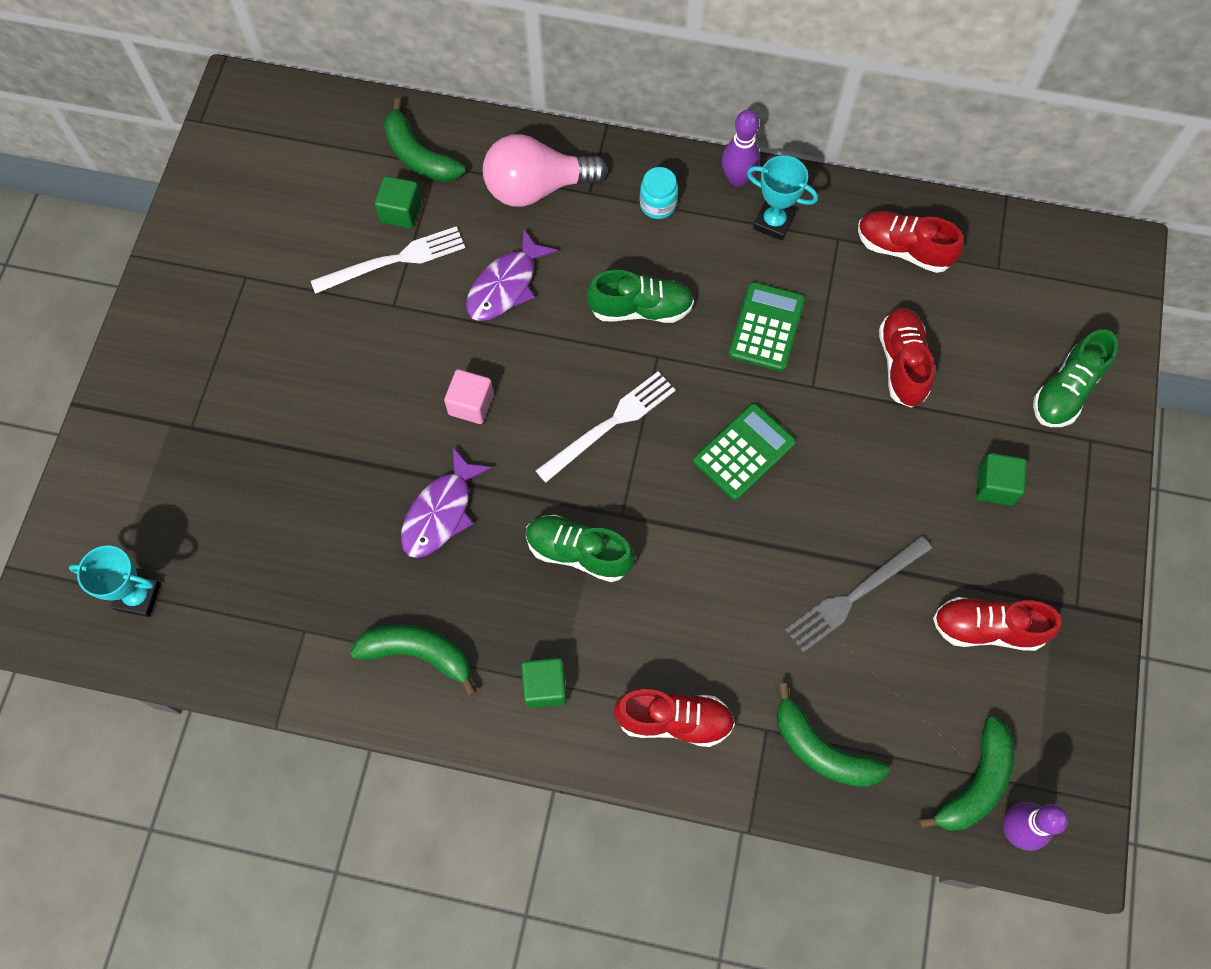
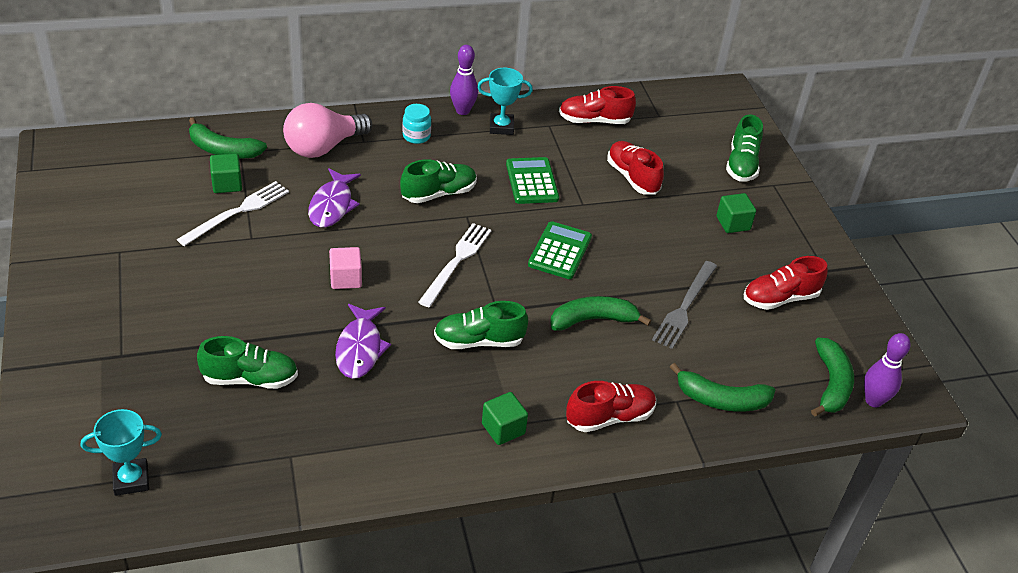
camera: 30 degrees left, 25 degrees down
green banana [350,624,477,696] -> green banana moved to [550,296,651,331]
none -> green shoe [197,336,298,389]

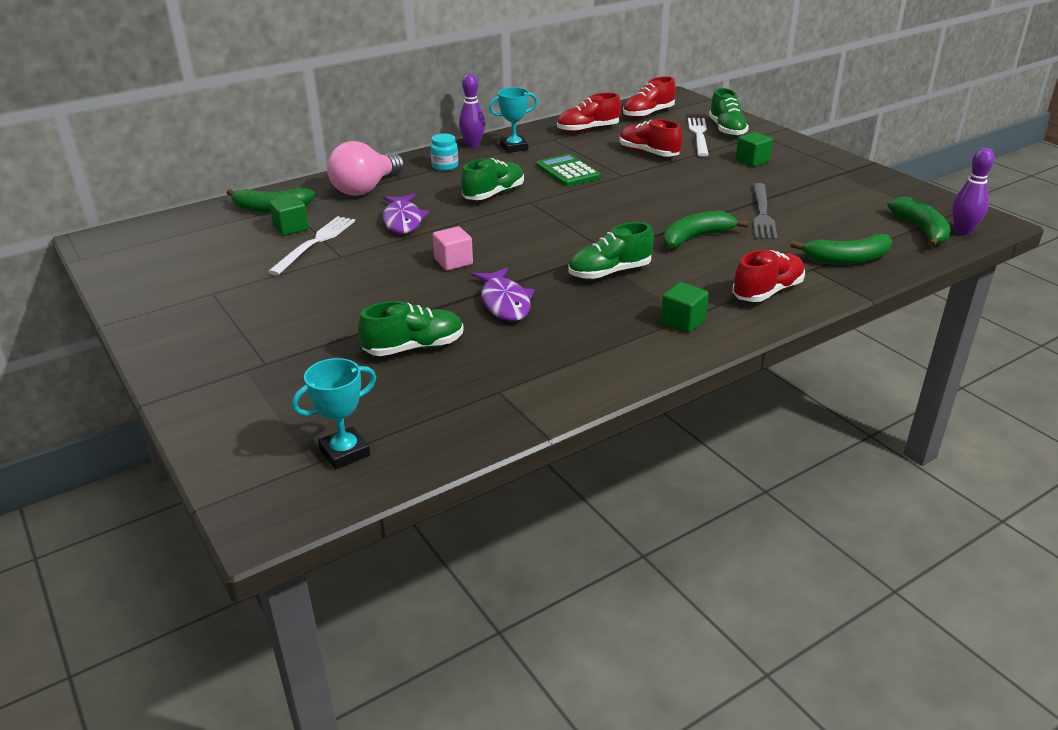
camera: 15 degrees left, 10 degrees down
white fork [418,223,491,307] -> white fork moved to [688,118,709,157]
green calculator [528,221,592,279] -> none
red shoe [744,256,828,310] -> red shoe moved to [623,76,676,118]

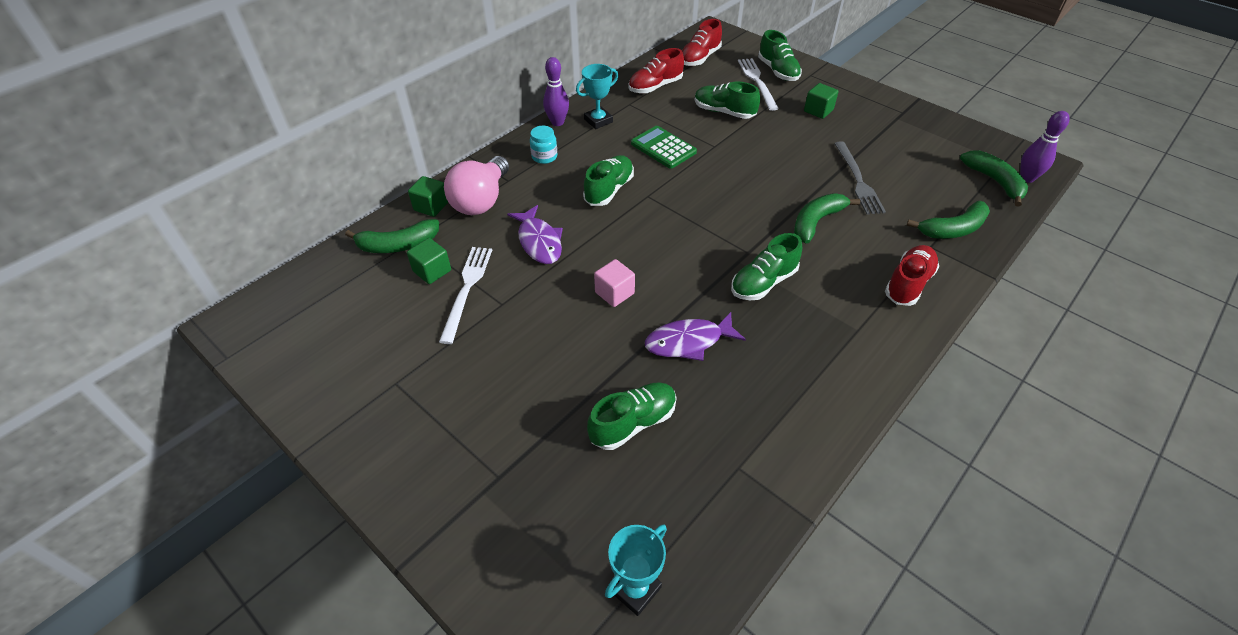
camera: 15 degrees left, 15 degrees up
purple fish [471,267,534,321] -> purple fish turned 105 degrees clockwise [645,312,746,361]
red shoe [620,119,683,157] -> green shoe [695,81,760,119]
green cube [661,282,709,333] -> green cube moved to [408,176,448,217]

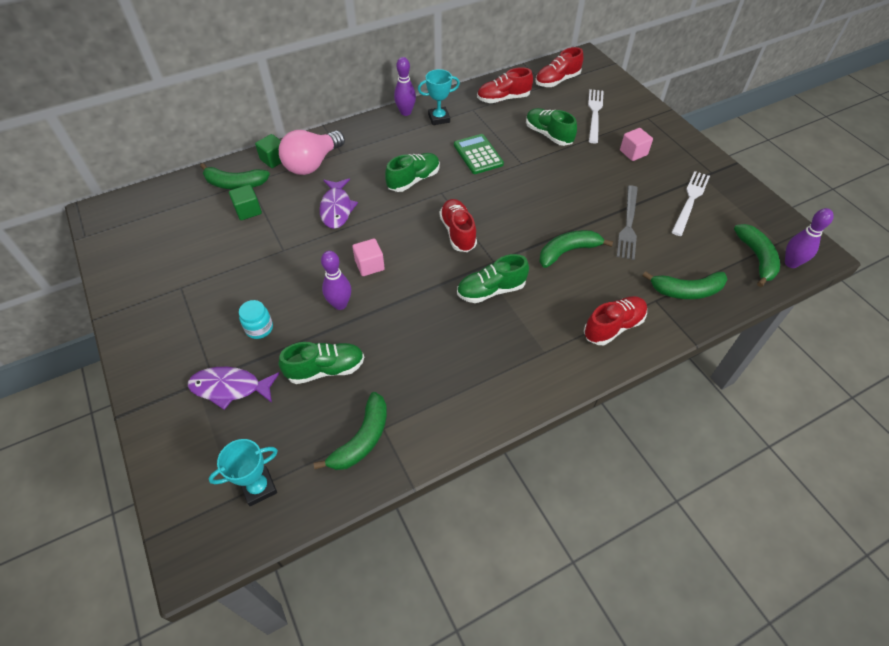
camera: 20 degrees right, 5 degrees up
white fork [439,247,492,344] -> white fork moved to [672,171,710,236]
turquoise jar [530,126,557,164] -> turquoise jar moved to [239,300,273,339]
purple fish [645,312,746,361] -> purple fish moved to [188,367,280,410]
green shoe [758,30,802,81] -> none
green cube [804,83,839,119] -> pink cube [620,128,653,161]
none -> green banana [313,392,387,470]
none -> purple bowling pin [321,251,351,310]
none -> red shoe [439,199,477,252]

